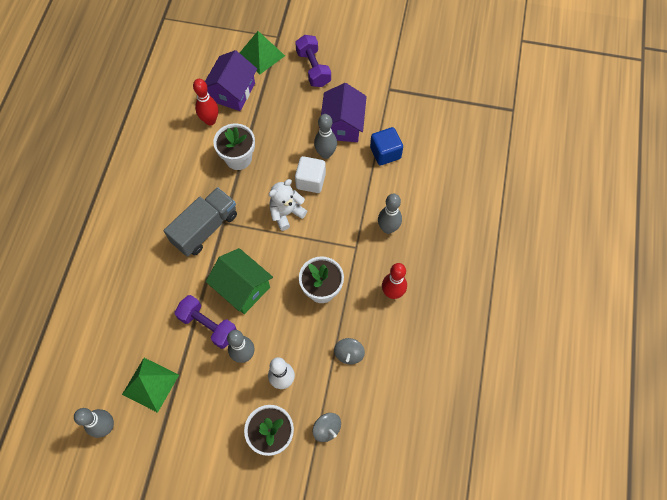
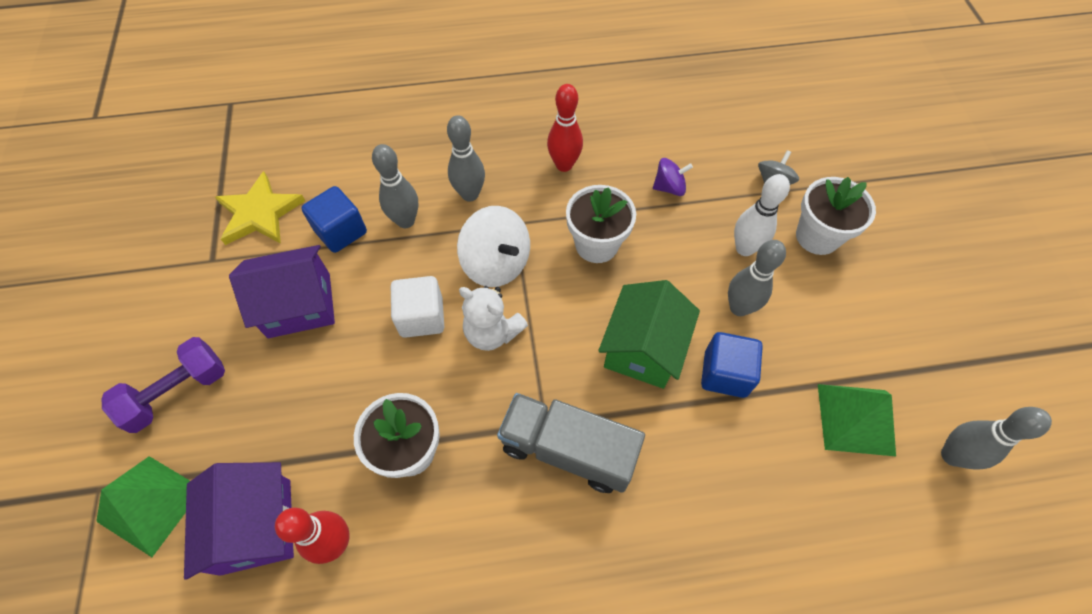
camera: 110 degrees left, 5 degrees down
purple dumbbell [174,295,237,349] -> blue cube [701,332,763,398]
purple house [205,50,257,111] -> purple house turned 75 degrees clockwise [184,462,294,580]
grey bowling pin [314,114,337,159] -> grey bowling pin moved to [372,144,418,228]
grey spinning top [334,338,365,365] -> purple spinning top [653,158,693,196]
none -> yellow star [215,171,305,245]
none -> white spinning top [457,206,530,287]

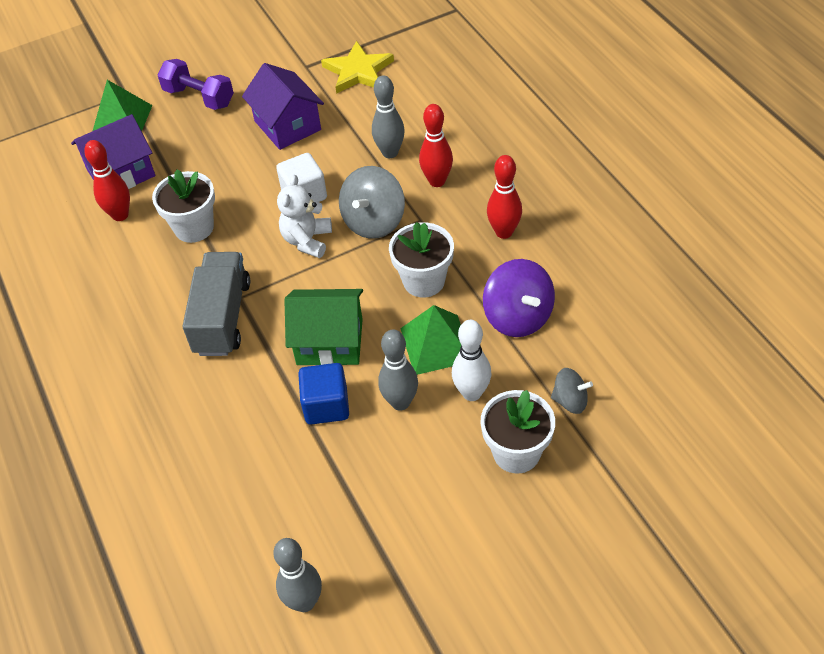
camera: 75 degrees right, 10 degrees down
blue cube [301,186,367,253] -> none
grey bowling pin [447,115,485,202] -> red bowling pin [419,104,453,187]
white spinning top [457,206,530,287] -> grey spinning top [339,166,405,239]
purple spinning top [653,158,693,196] -> purple spinning top [483,259,555,337], size x1.73
green pyramid [818,384,896,456] -> green pyramid moved to [400,305,461,375]

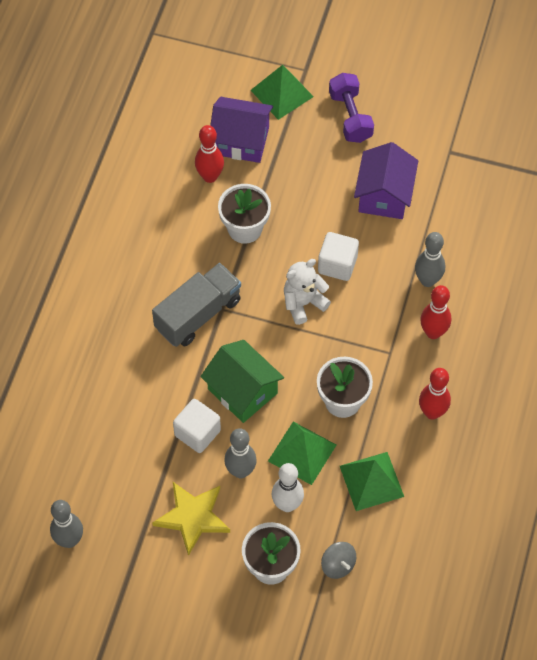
camera: 40 degrees right, 10 degrees up
blue cube [298,363,349,425] -> white cube [173,399,221,453]
yellow star [321,41,394,94] -> yellow star moved to [152,482,230,556]
grey spinning top [339,166,405,239] -> none
purple spinning top [483,259,555,337] -> green pyramid [340,452,404,511]

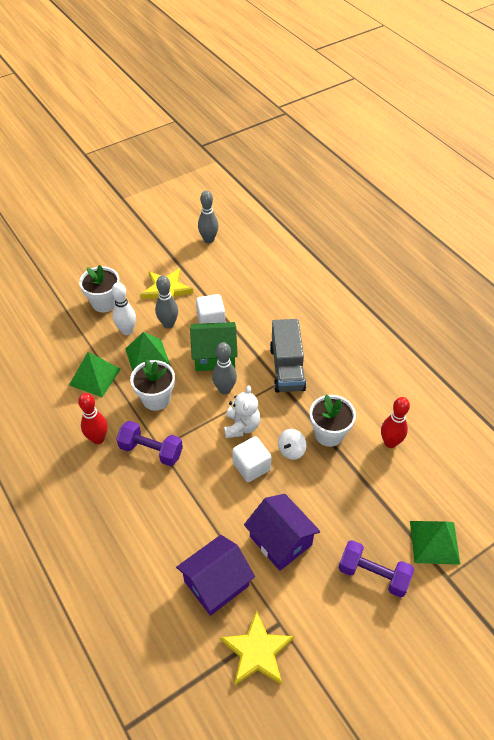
camera: 130 degrees right, 10 degrees down
purple house [210,97,273,163] -> purple house moved to [176,535,255,616]
grey spinning top [321,542,356,579] -> none
grey bowling pin [415,232,445,287] -> grey bowling pin moved to [212,342,237,395]
red bowling pin [420,285,451,339] -> none
none -> purple dumbbell [116,421,183,466]
none -> yellow star [220,610,294,686]
none -> white spinning top [278,429,306,460]

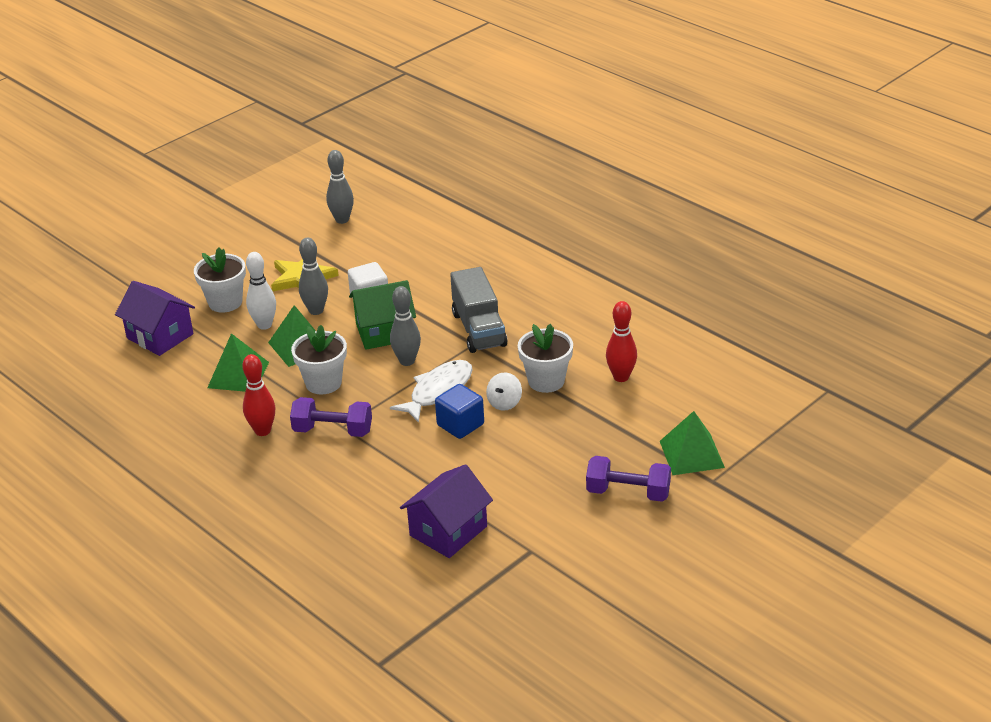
camera: 10 degrees left, 15 degrees down
yellow star [220,610,294,686] -> none
white teddy bear [224,385,260,438] -> white fish [390,360,473,423]
white cube [232,436,271,482] -> blue cube [435,384,484,439]
purple house [244,494,320,571] -> purple house moved to [115,281,195,356]

